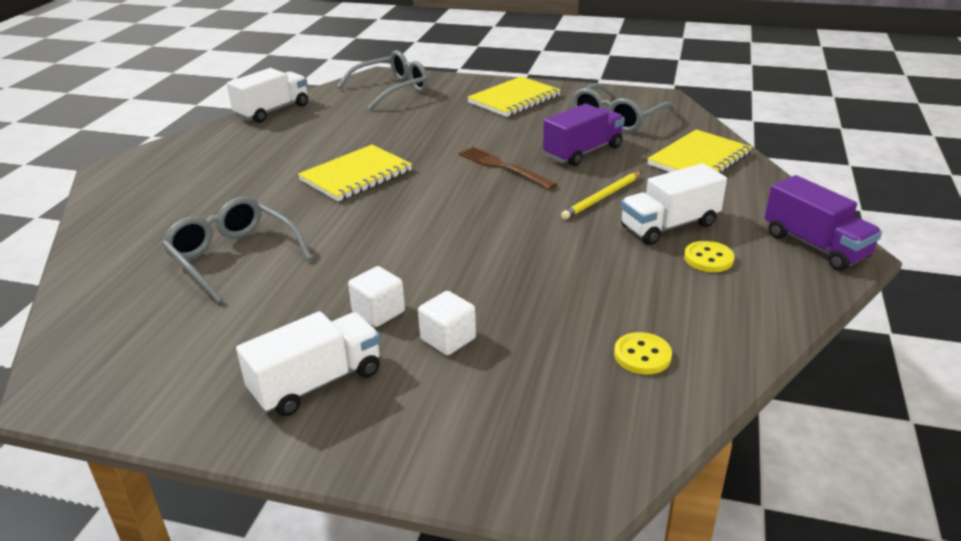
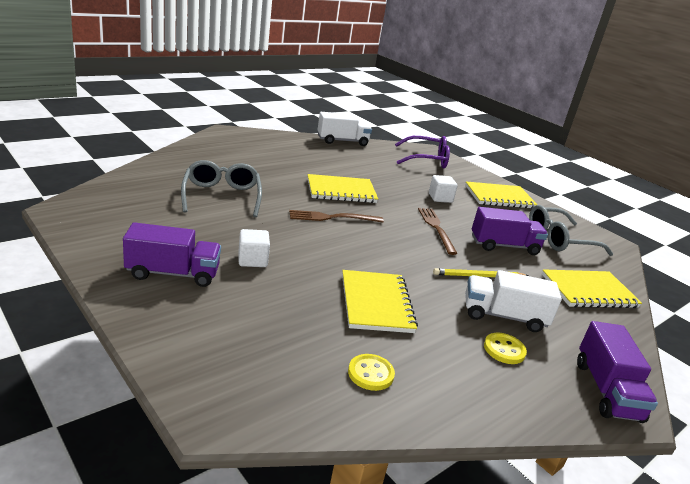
camera: 30 degrees right, 5 degrees down
white truck [236,311,380,416] -> purple truck [123,222,221,287]
grey glasses [337,50,428,111] -> purple glasses [395,136,450,169]
white cube [418,291,476,355] -> white cube moved to [429,175,458,203]
none -> brown fork [289,210,384,222]
none -> yellow notebook [342,270,418,333]

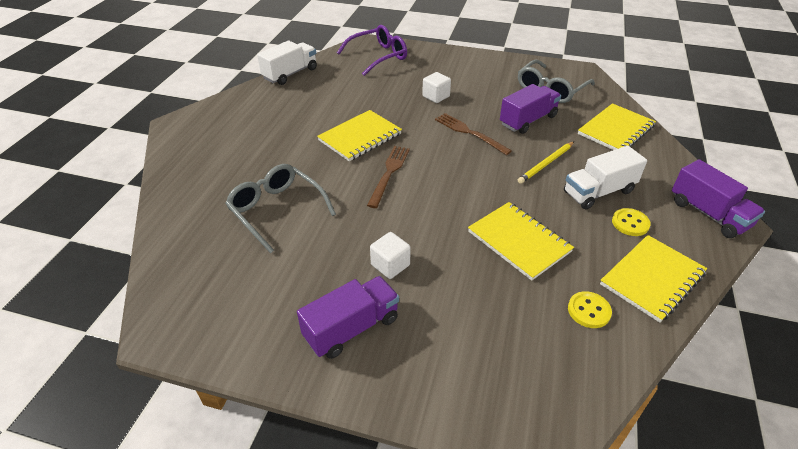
camera: 30 degrees left, 15 degrees up
brown fork [289,210,384,222] -> brown fork turned 150 degrees clockwise [367,146,410,208]
yellow notebook [465,182,537,209] -> yellow notebook moved to [600,235,707,323]

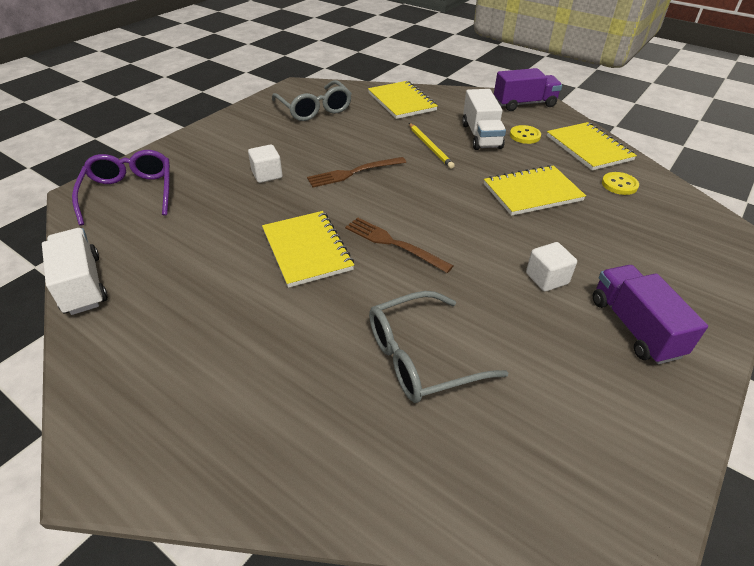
camera: 70 degrees left, 0 degrees up
purple truck [500,84,561,134] -> none

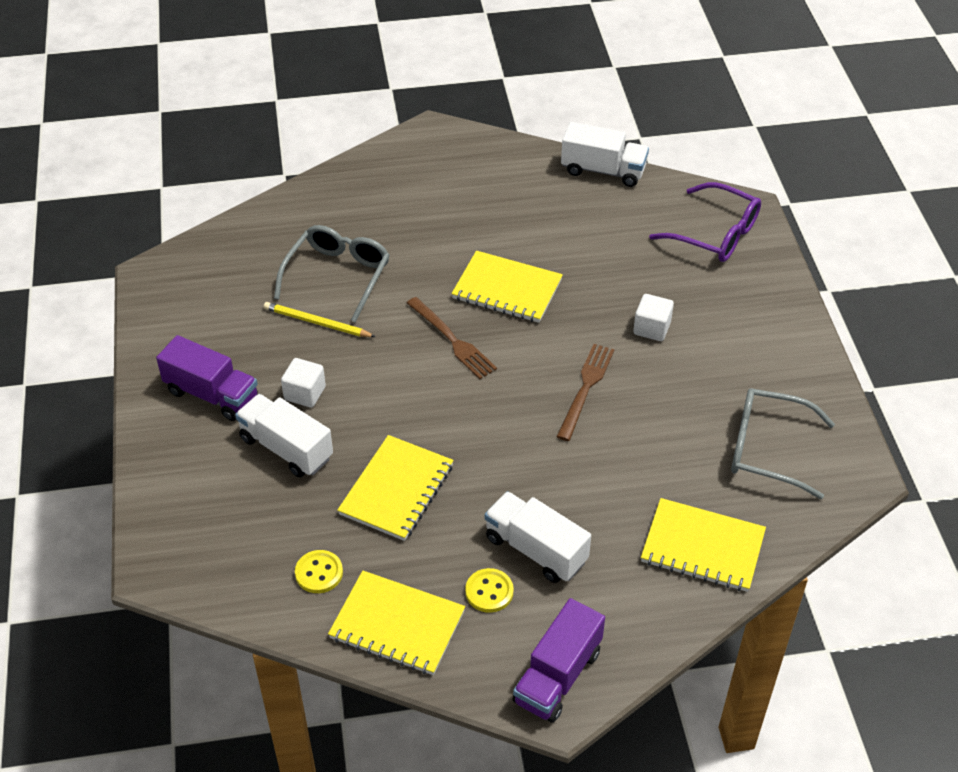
camera: 135 degrees right, 5 degrees up
brown fork [345,217,453,273] -> brown fork turned 60 degrees clockwise [407,297,497,379]
yellow pencil [409,123,455,169] -> yellow pencil moved to [264,302,376,337]
none -> white truck [235,394,333,477]

